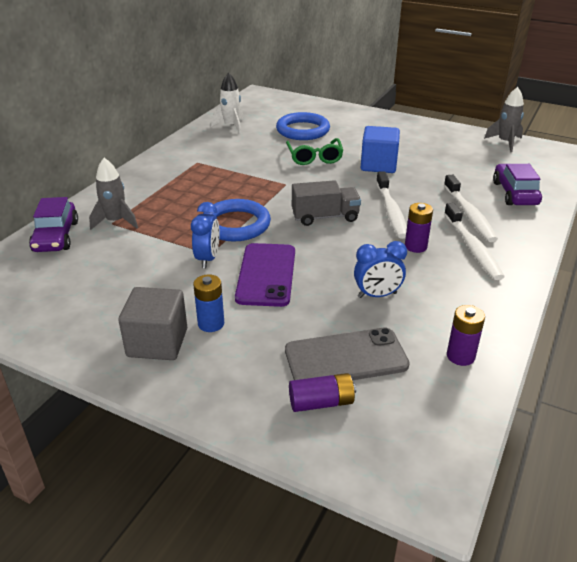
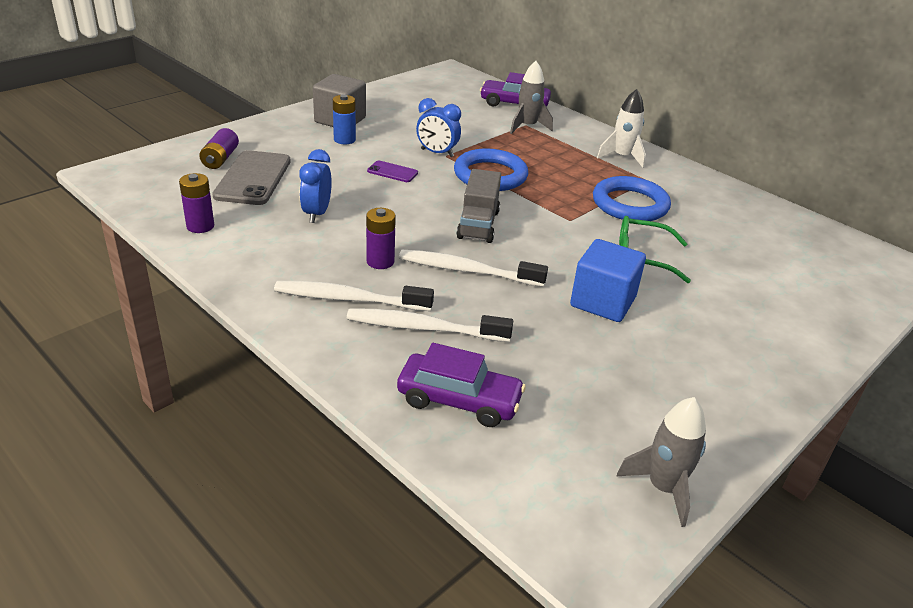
camera: 105 degrees right, 0 degrees up
white rocket [211,72,244,134] -> white rocket moved to [597,89,646,168]
purple phone [235,243,295,307] -> purple phone [367,160,418,182], size x0.49
blue ring [276,112,330,140] -> blue ring moved to [593,176,671,221]

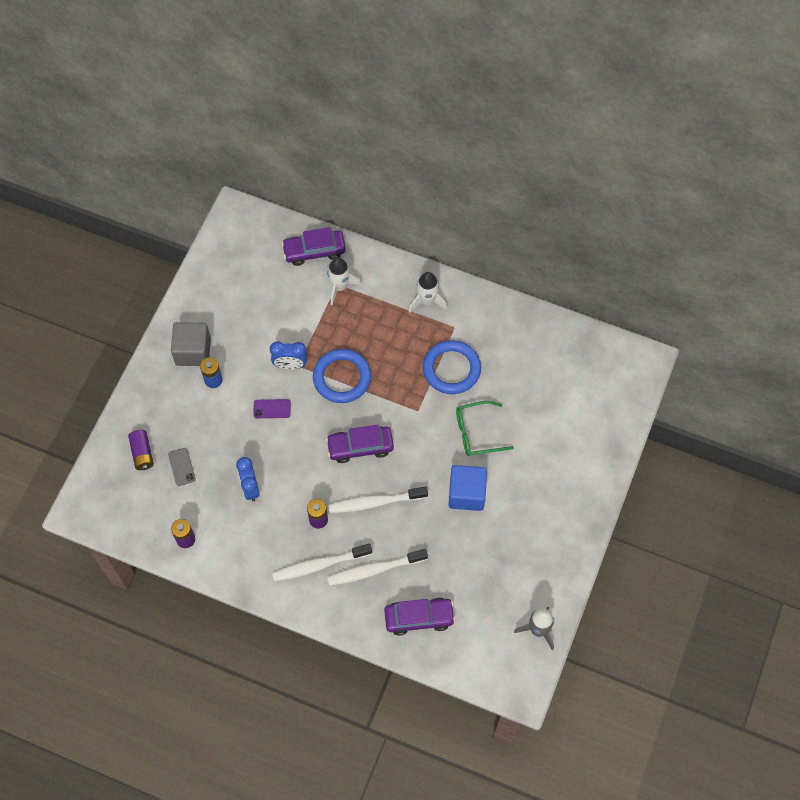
camera: 20 degrees left, 30 degrees up
grey phone [212,150,291,205] -> grey phone [168,448,196,486], size x0.49
grey truck [456,169,501,243] -> purple car [326,425,394,463]
grey rocket [510,61,553,134] -> white rocket [326,257,362,305]

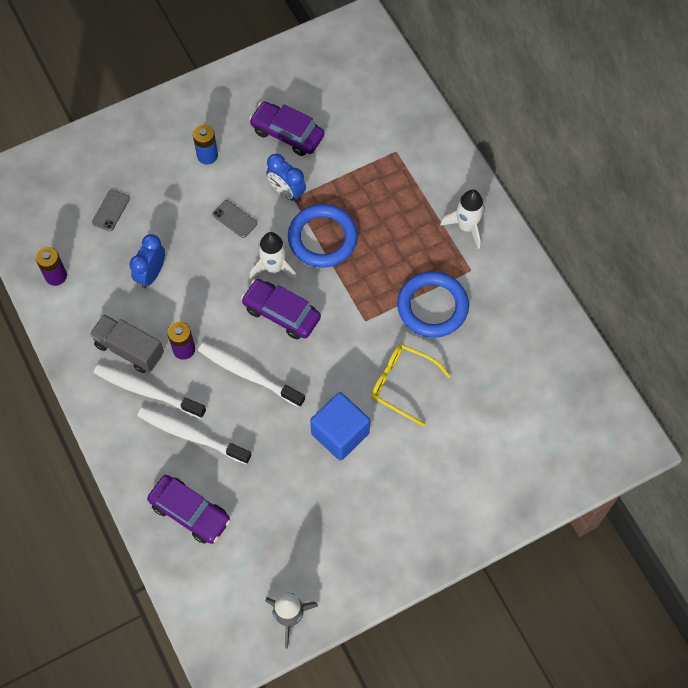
camera: 40 degrees right, 0 degrees up
purple battery [128,430,154,470] -> none
grey cube [171,322,211,366] -> none
purple phone [253,399,291,418] -> grey phone [212,200,257,238]
purple car [282,227,346,266] -> purple car moved to [249,101,324,156]
white rocket [326,257,362,305] -> white rocket moved to [249,232,297,282]
green glasses [456,401,514,456] -> yellow glasses [371,344,451,426]
none -> grey truck [90,314,164,373]

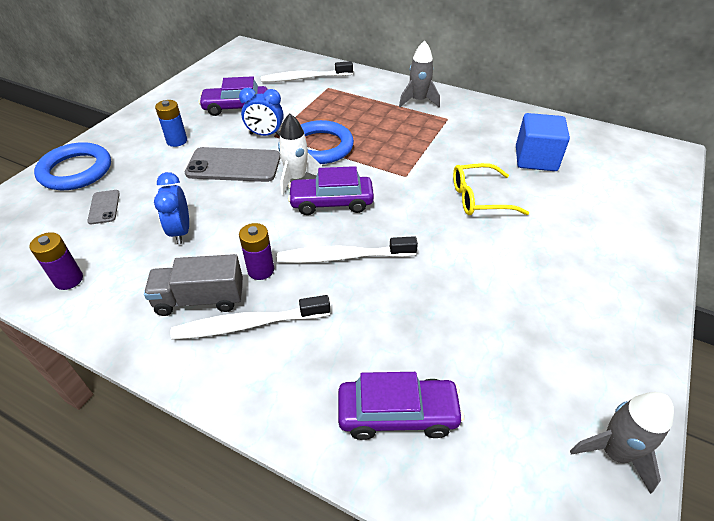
camera: 35 degrees left, 20 degrees down
white toothbrush [137,407,251,465] -> white toothbrush moved to [261,61,353,82]
grey phone [212,200,257,238] -> grey phone [185,147,280,182], size x2.03
blue cube [310,392,370,461] -> blue cube moved to [516,113,570,171]
blue ring [397,271,469,338] -> blue ring moved to [34,142,111,190]
white rocket [440,190,485,249] -> grey rocket [399,40,440,107]

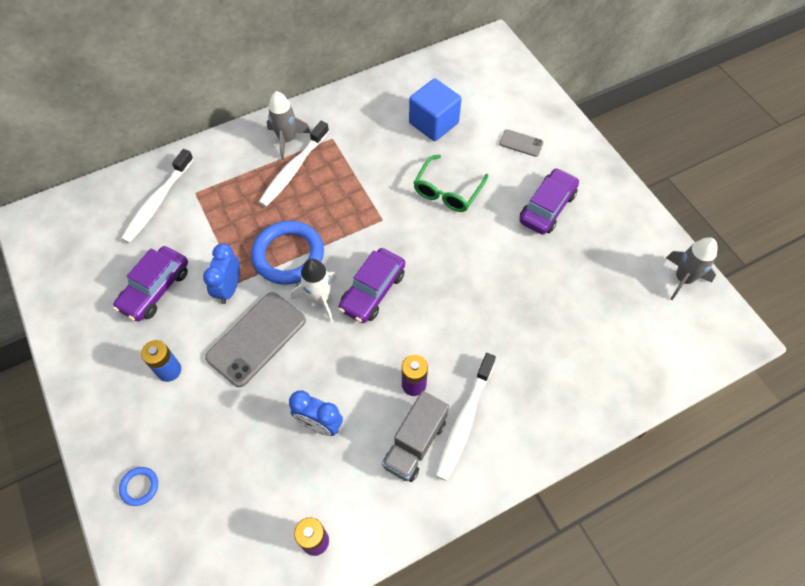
camera: 55 degrees left, 15 degrees up
blue ring [34,142,111,190] -> blue ring [119,467,158,506], size x0.45
grey phone [87,190,120,224] -> grey phone moved to [499,129,543,157]
blue clock [239,88,283,136] -> blue clock turned 150 degrees clockwise [203,243,240,304]
white toothbrush [277,236,418,263] -> white toothbrush moved to [259,121,329,207]
purple car [338,372,464,440] -> purple car moved to [520,168,579,235]
yellow glasses [453,163,529,215] -> green glasses [414,154,488,212]

